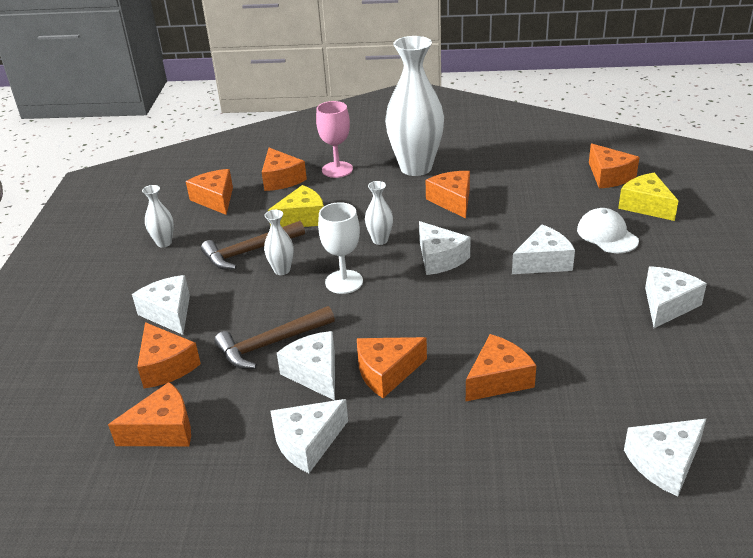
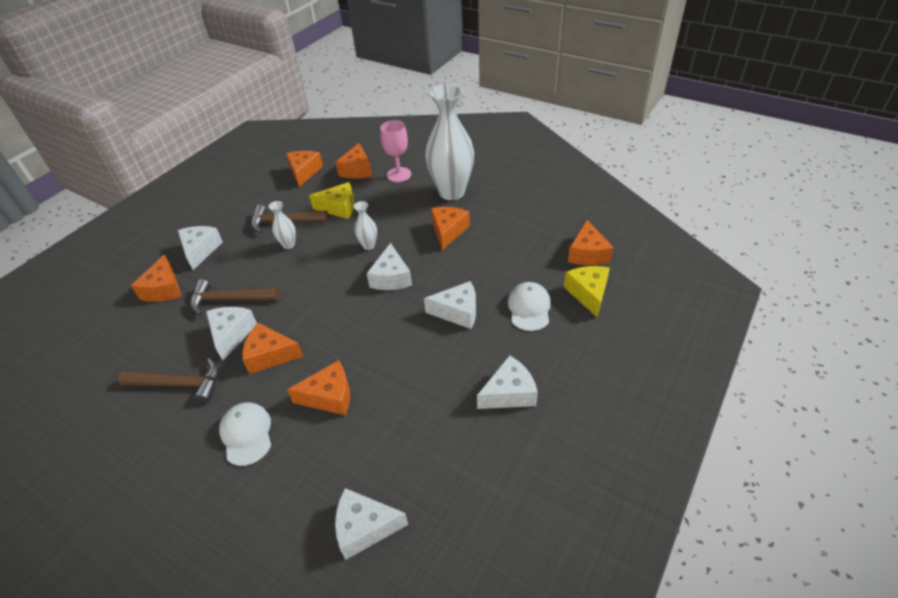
camera: 30 degrees right, 10 degrees up
orange cheese [108,382,191,446] -> none
white vase [142,185,174,248] -> none
white cheese [270,399,348,473] -> brown hammer [118,358,219,403]
white goblet [318,202,363,294] -> none
none -> white cap [219,402,271,466]

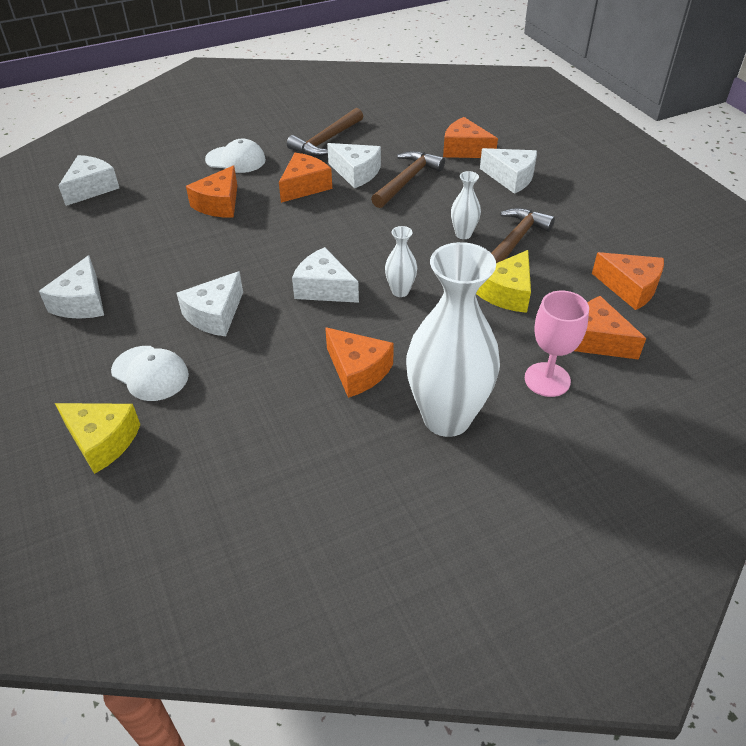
camera: 120 degrees right, 0 degrees up
orange cheese [568,220,614,265] -> none

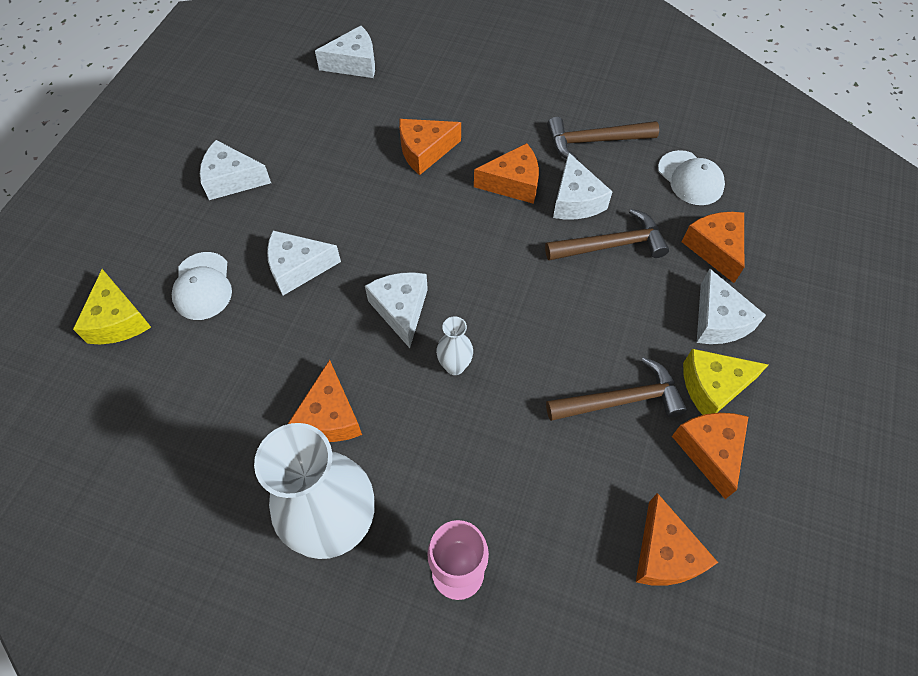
camera: 45 degrees right, 15 degrees up
white cheese [39,255,104,319] -> white cheese turned 45 degrees clockwise [200,140,271,200]
white cap [205,139,266,173] -> white cap moved to [658,150,725,205]
white vase [451,171,481,239] -> none
yellow cheese [476,250,531,313] -> yellow cheese moved to [683,349,768,415]
orange cheese [574,296,646,360] -> orange cheese moved to [672,413,748,499]

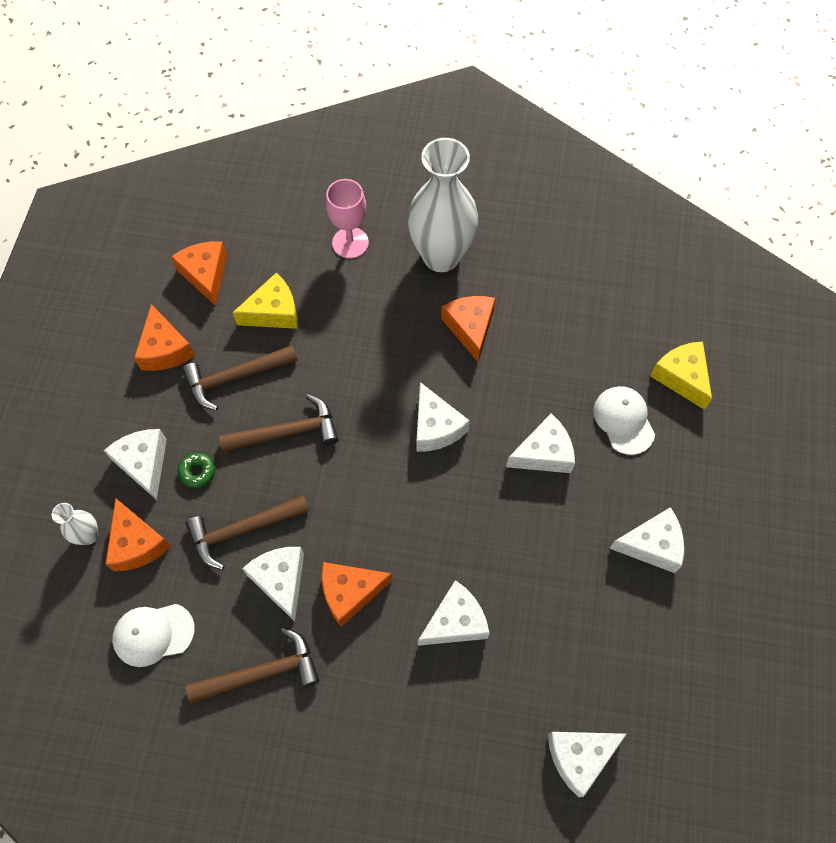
camera: 170 degrees right, 5 degrees up
orange cheese [399,119,461,175] -> white cheese [418,580,490,646]
white vase [436,316,473,375] -> white vase moved to [52,503,98,545]
white cap [658,150,725,205] -> white cap turned 60 degrees counterclockwise [112,604,195,667]
yellow cheese [683,349,768,415] -> yellow cheese moved to [232,273,298,329]
none -> green donut [178,453,215,488]
none -> brown hammer [219,394,339,452]

